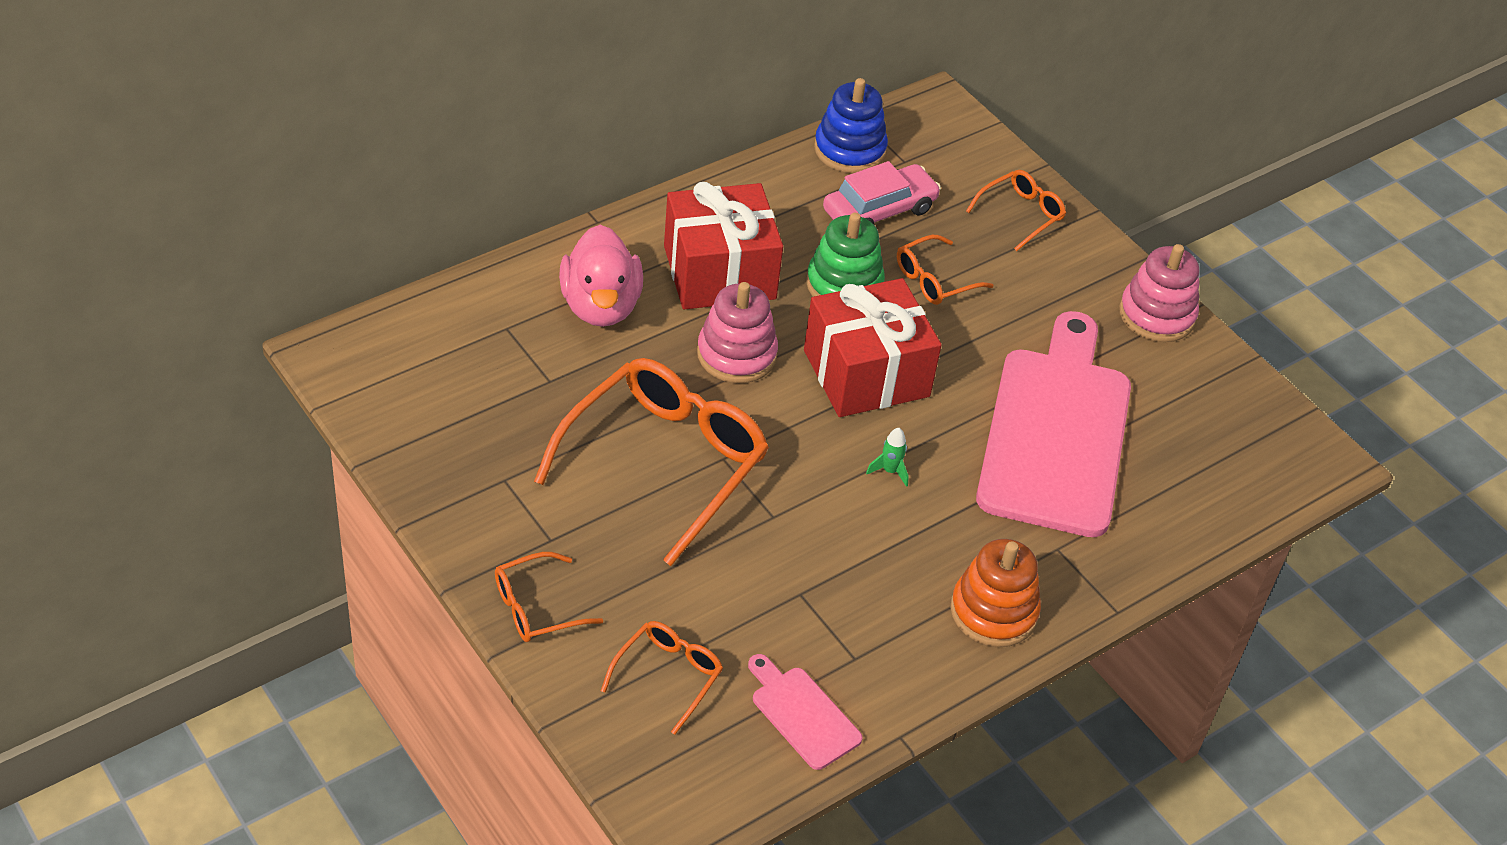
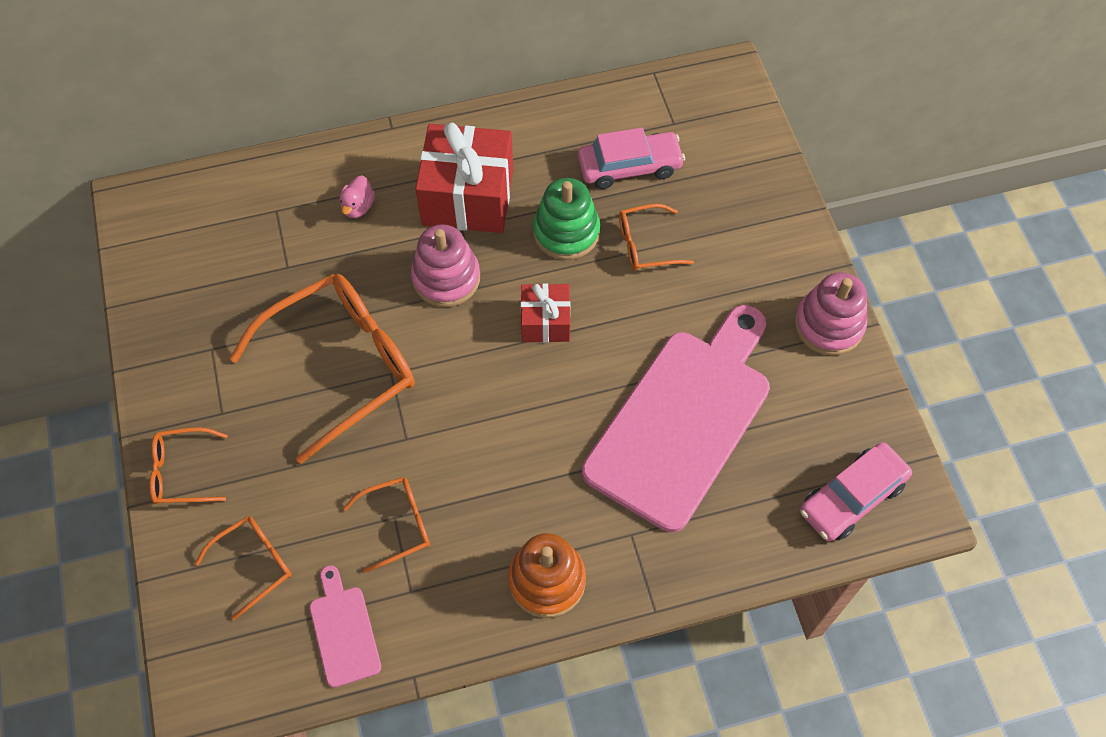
camera: 25 degrees right, 15 degrees up
pink duck [559,225,643,327] -> pink duck [340,176,375,218], size x0.48
red gift [804,278,941,417] -> red gift [521,284,570,343], size x0.55
blue stacking toy [814,78,888,173] -> none
green rocket [866,428,909,487] -> none
orange glasses [966,170,1066,251] -> orange glasses moved to [343,477,430,573]
none -> pink car [800,442,912,542]

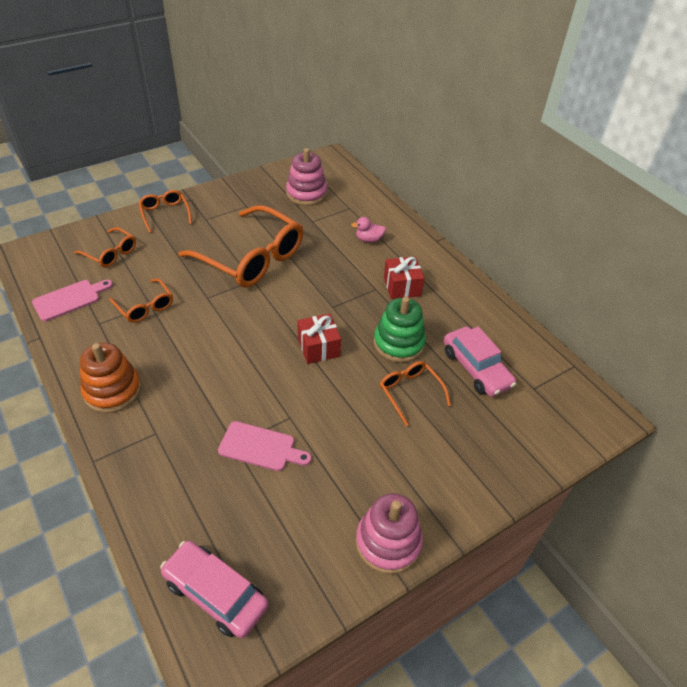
camera: 70 degrees right, 15 degrees down
pink stacking toy [411,224,480,307] -> pink stacking toy moved to [286,148,327,206]
red gift [415,123,513,233] -> red gift [384,256,424,299], size x0.55
pink cutting board [582,305,770,532] -> pink cutting board [218,421,311,471], size x0.43

